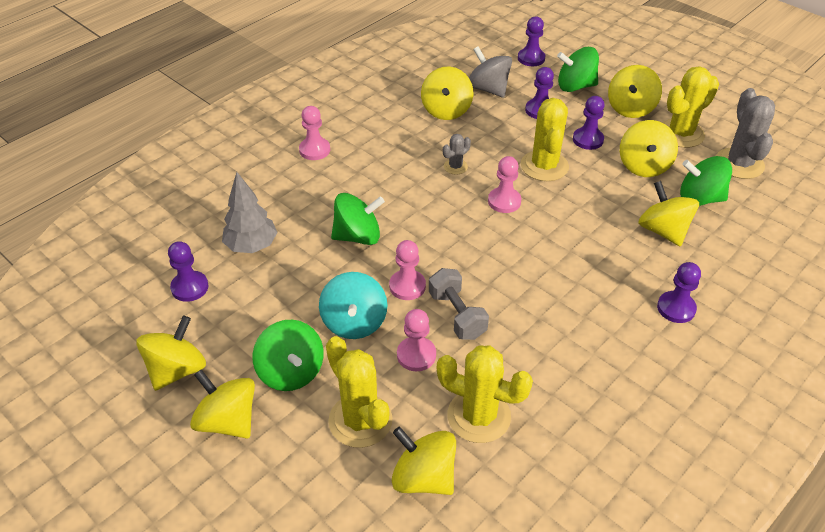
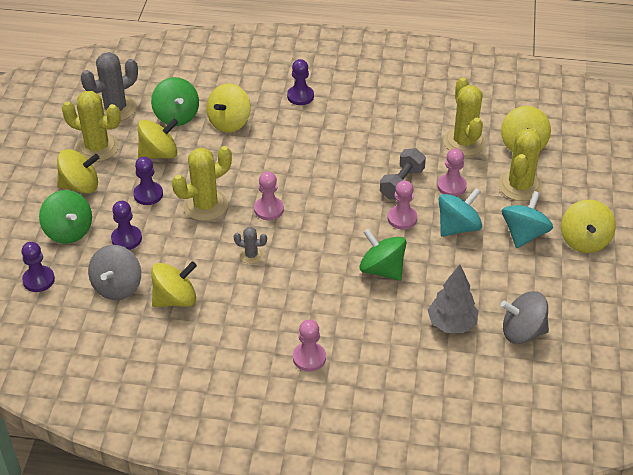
camera: 125 degrees left, 0 degrees up
yellow spinning top [136,316,206,391] -> none
purple pawn [168,241,209,302] -> grey spinning top [501,291,549,344]
green spinning top [253,320,323,391] -> turquoise spinning top [502,191,553,248]

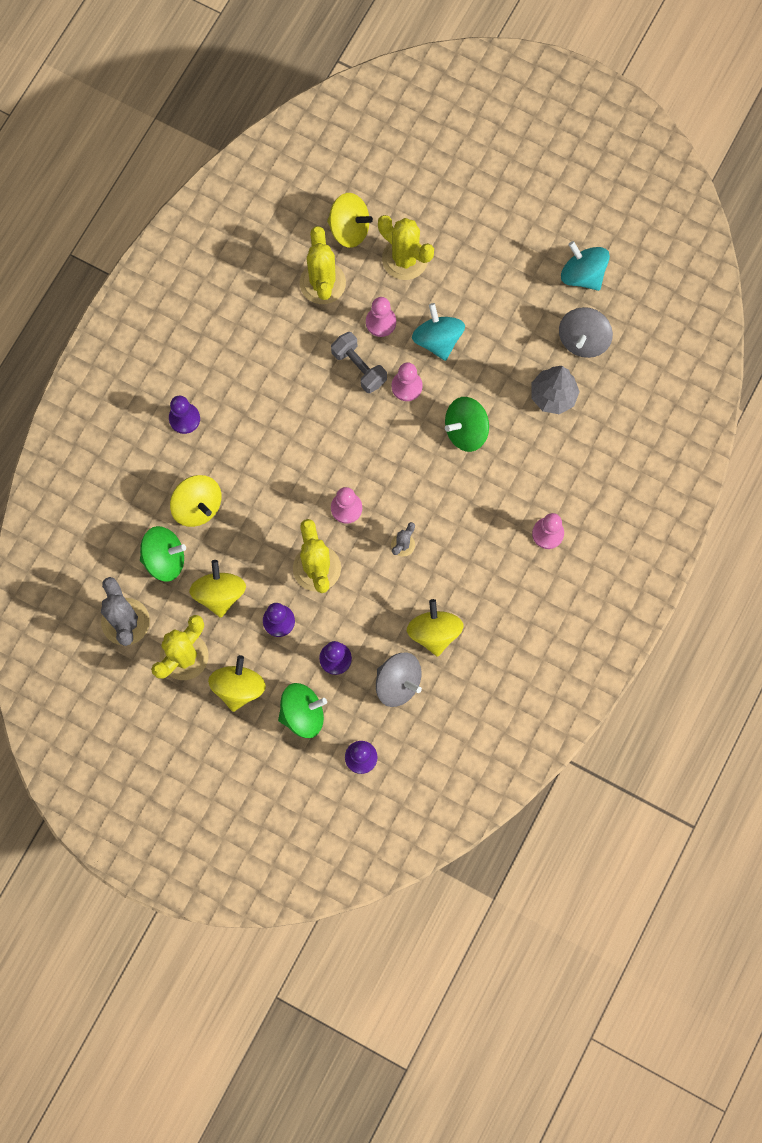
camera: 70 degrees left, 30 degrees up
yellow cactus [443,77,486,156] -> yellow cactus turned 75 degrees clockwise [300,226,346,304]
turquoise spinning top [502,191,553,248] -> turquoise spinning top moved to [561,241,610,291]
yellow spinning top [561,199,616,253] -> none

